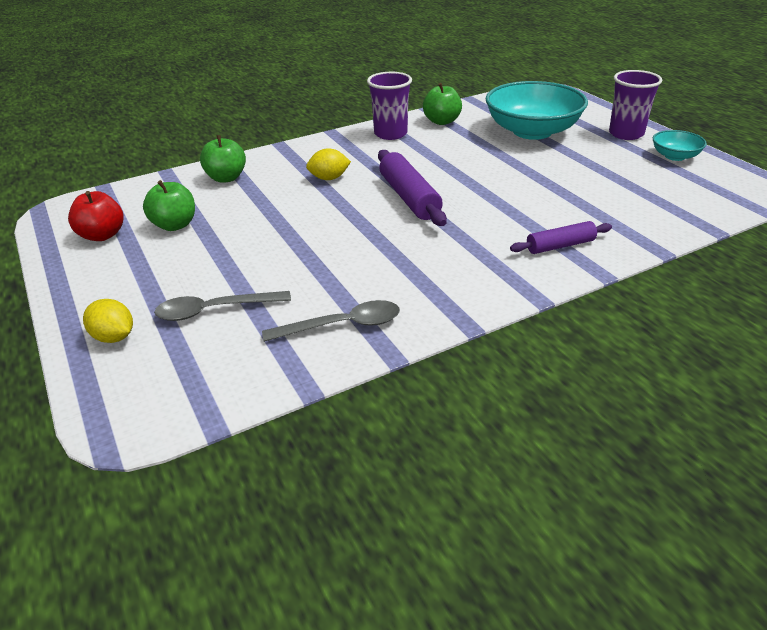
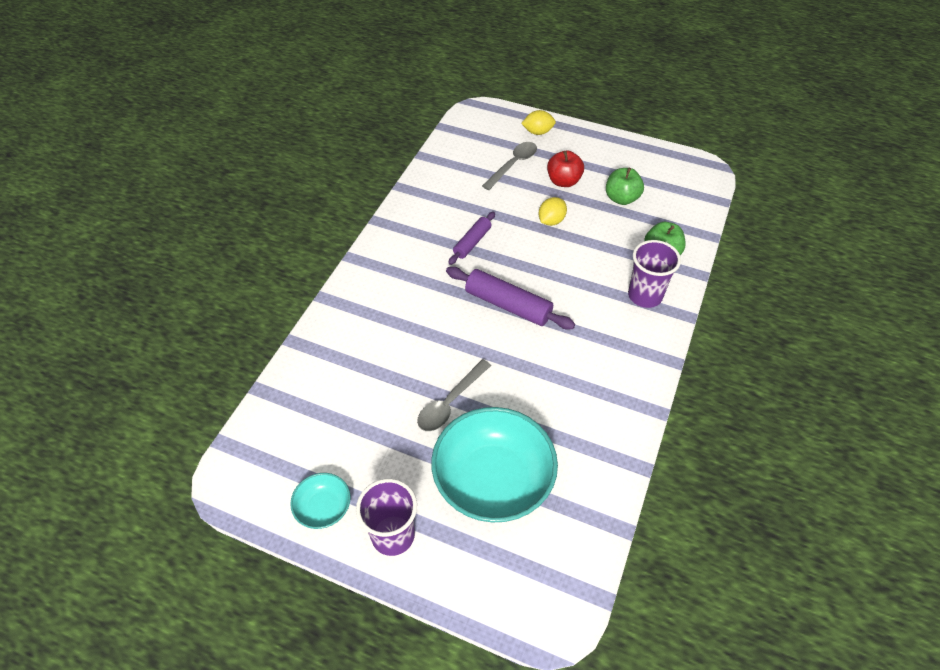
camera: 140 degrees right, 15 degrees up
red apple [68,191,124,241] -> red apple moved to [547,151,584,187]
grey spoon [262,300,400,342] -> grey spoon moved to [417,359,491,431]
yellow lemon [306,148,351,180] -> yellow lemon moved to [539,197,567,226]
purple cup [367,72,412,140] -> purple cup moved to [628,240,681,308]
green apple [423,83,462,125] -> none
purple rolling pin [510,221,612,254] -> purple rolling pin moved to [448,212,495,265]

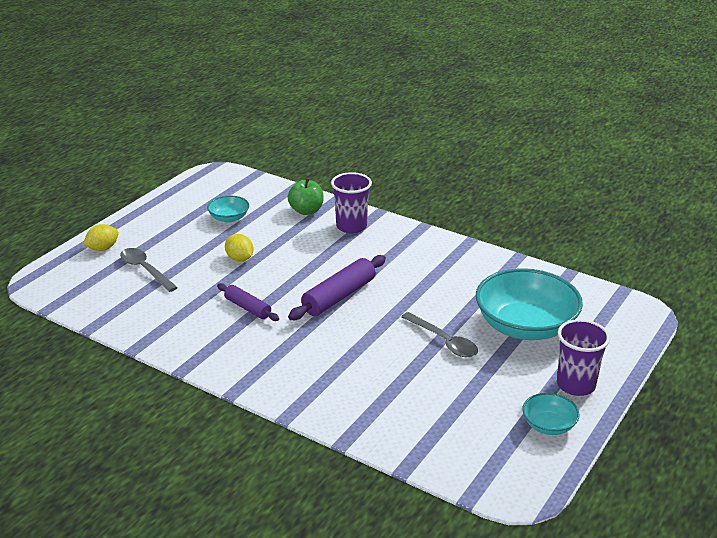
camera: 80 degrees left, 20 degrees down
yellow lemon [521,110,556,135] -> yellow lemon turned 45 degrees clockwise [83,224,119,251]
red apple [547,151,584,187] -> none
green apple [606,168,644,205] -> turquoise bowl [207,196,249,223]

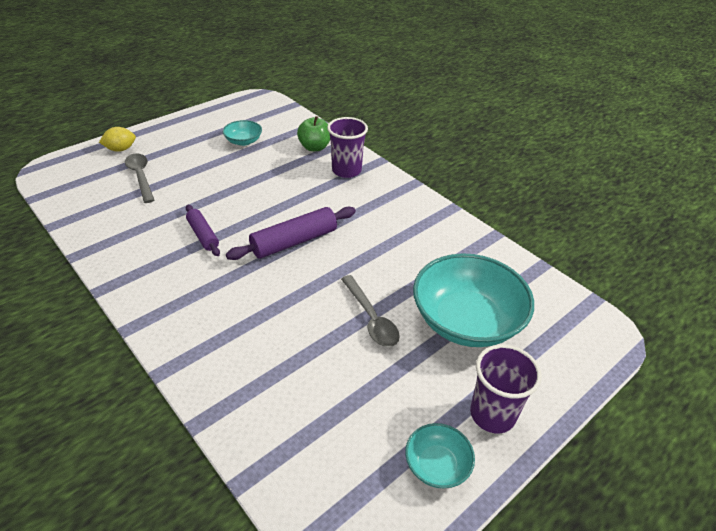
camera: 15 degrees right, 10 degrees up
yellow lemon [225,234,254,261] -> none

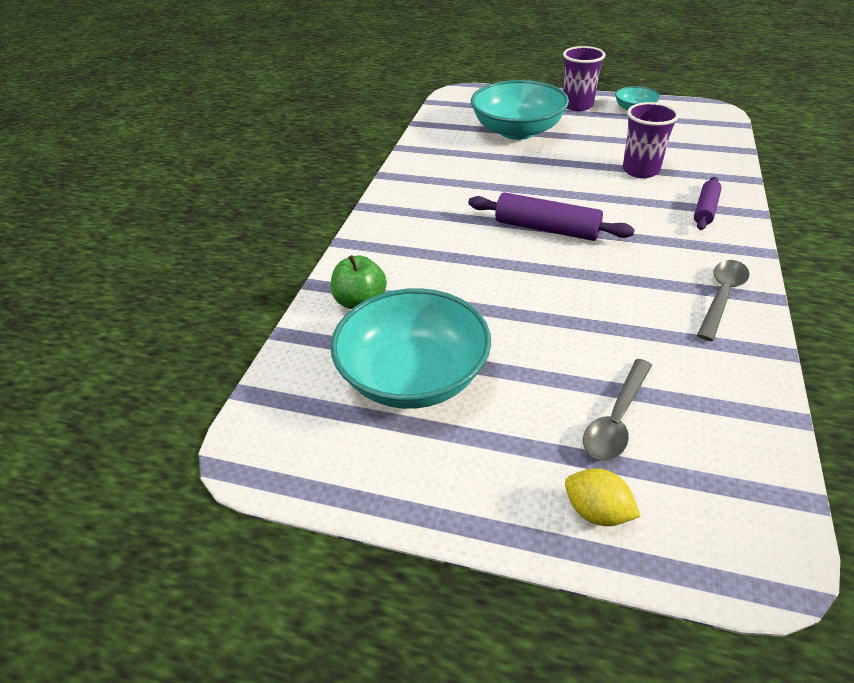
camera: 120 degrees left, 0 degrees up
purple rolling pin [186,205,220,256] -> purple rolling pin moved to [694,177,722,230]
turquoise bowl [223,120,262,146] -> turquoise bowl [331,288,491,409], size x2.12
purple cup [327,117,368,178] -> purple cup moved to [623,102,679,178]
grey spoon [341,275,400,347] -> grey spoon moved to [697,260,750,341]

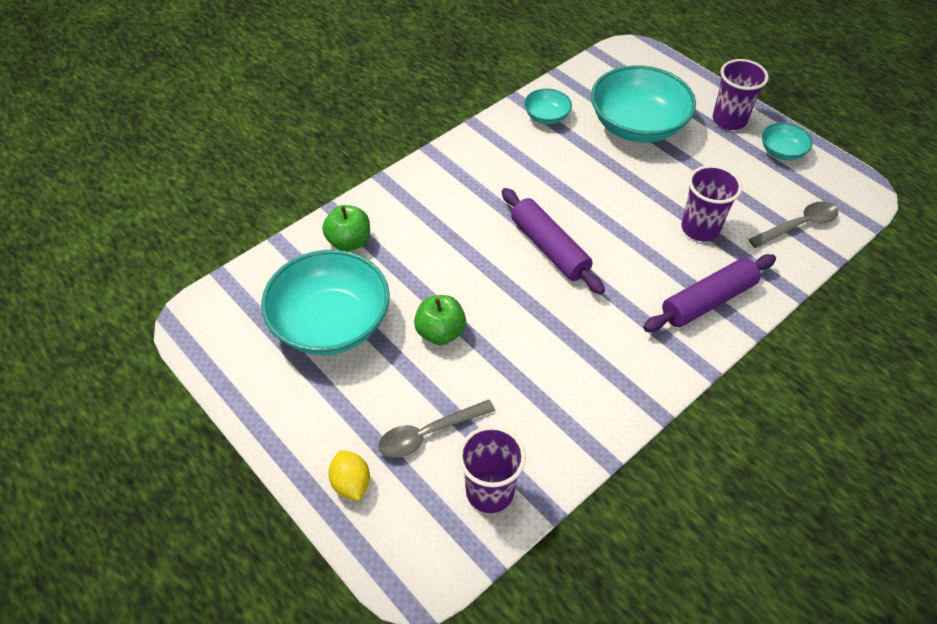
camera: 30 degrees right, 10 degrees up
purple rolling pin [694,177,722,230] -> purple rolling pin [643,254,776,332], size x1.62
grey spoon [697,260,750,341] -> grey spoon moved to [748,201,838,248]
none -> green apple [414,295,466,345]
none -> purple cup [458,426,526,513]
none -> turquoise bowl [524,89,572,124]

